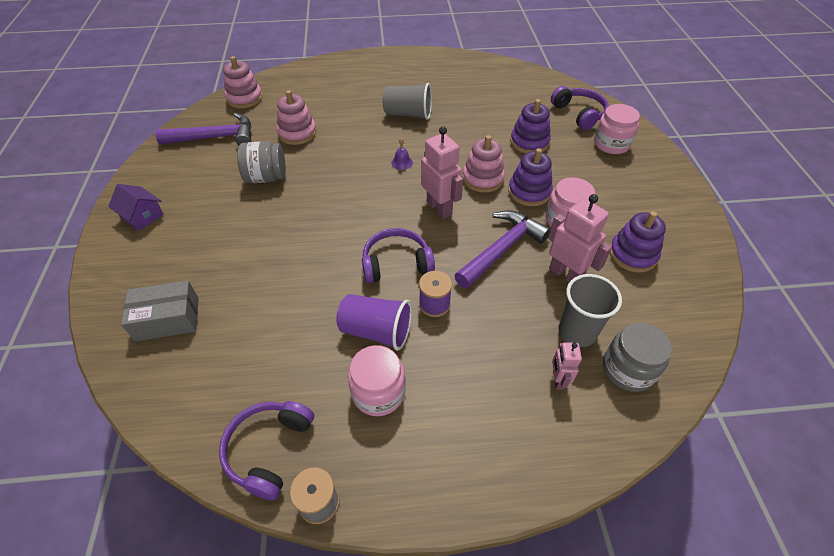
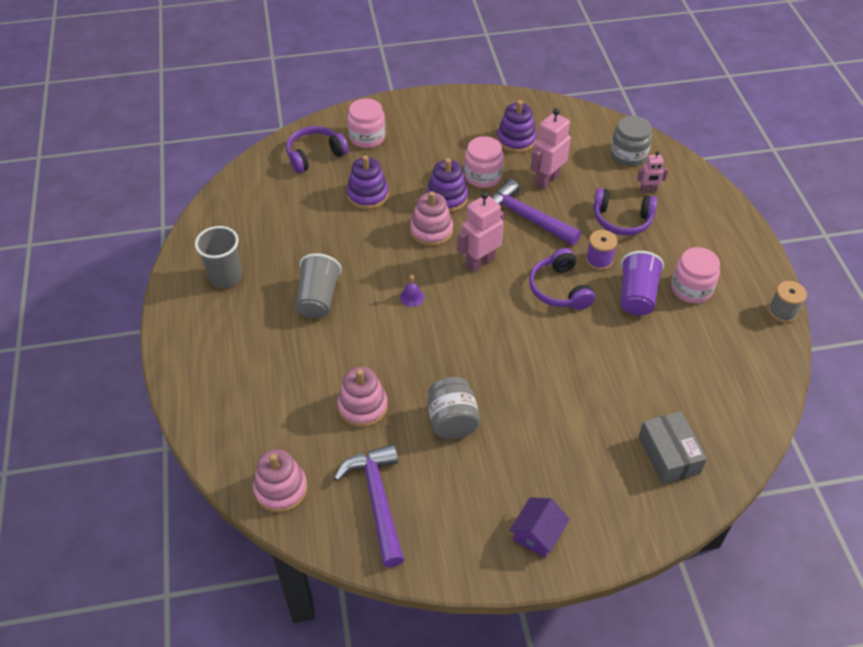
camera: 95 degrees left, 0 degrees up
purple headphones [219,401,314,500] -> purple headphones moved to [593,188,657,236]
grey cup [558,274,622,347] -> grey cup moved to [195,226,242,288]

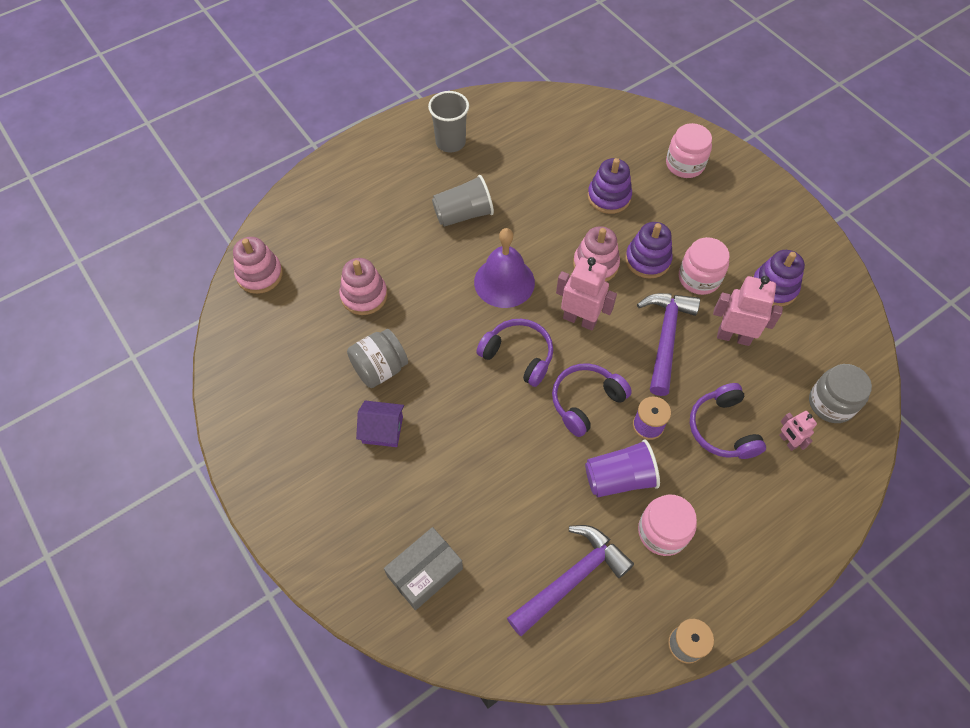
camera: 65 degrees right, 10 degrees up
purple headphones [286,126,349,173] -> purple headphones moved to [476,319,553,387]
purple hammer [334,444,404,567] -> purple hammer moved to [507,525,634,636]
purple bell [400,275,424,307] -> purple bell [474,228,535,308], size x2.46
purple house [510,497,570,558] -> purple house moved to [356,401,404,447]

